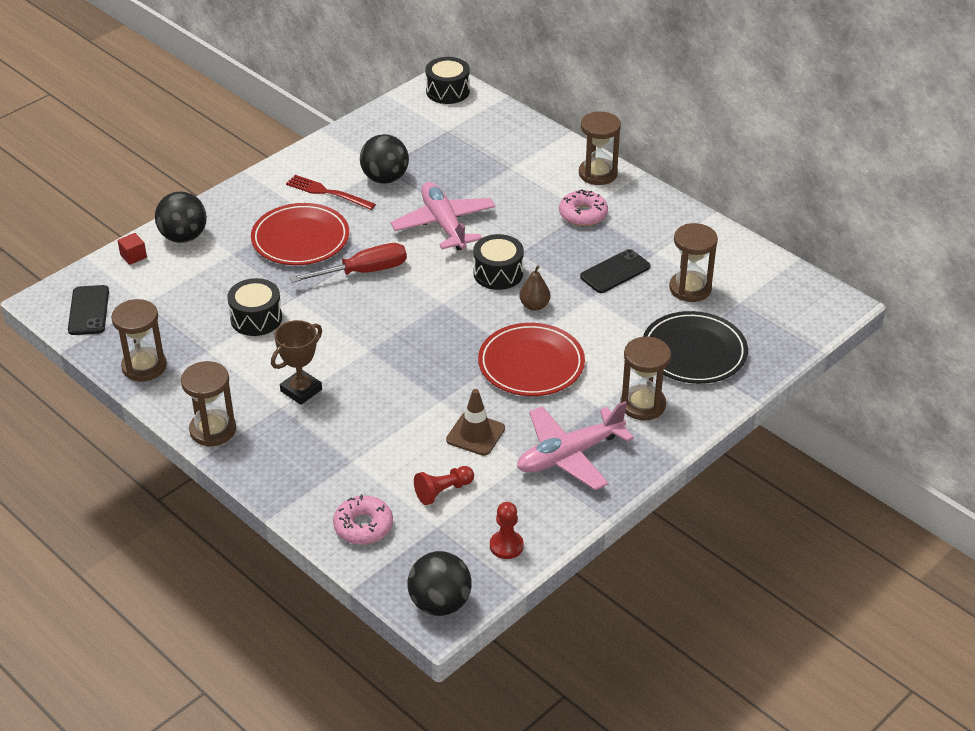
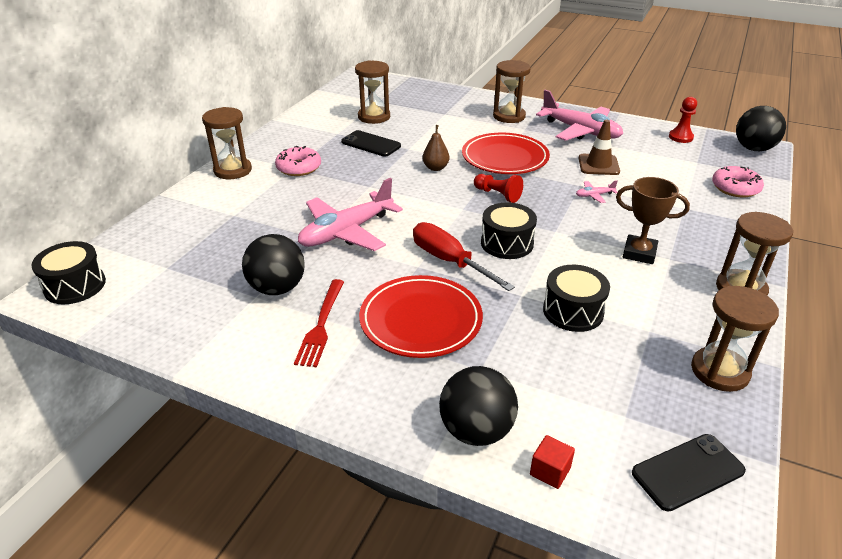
camera: 110 degrees left, 5 degrees down
red pawn [414,466,474,505] -> red pawn moved to [474,174,523,203]
black drum [473,234,524,290] -> black drum moved to [481,203,537,259]
black plate [643,311,748,384] -> none
none -> pink plane [576,180,618,203]

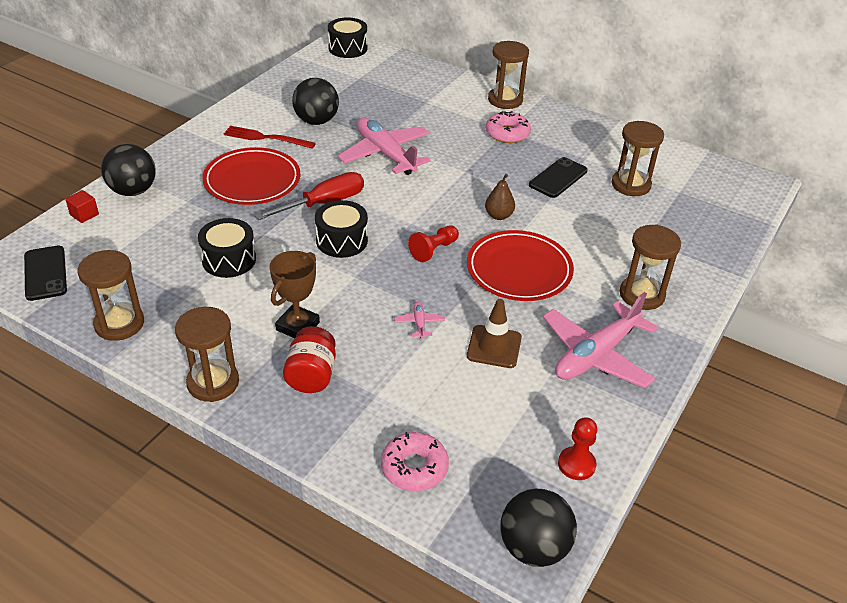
camera: 95 degrees right, 5 degrees up
none -> red jar [283,326,336,393]

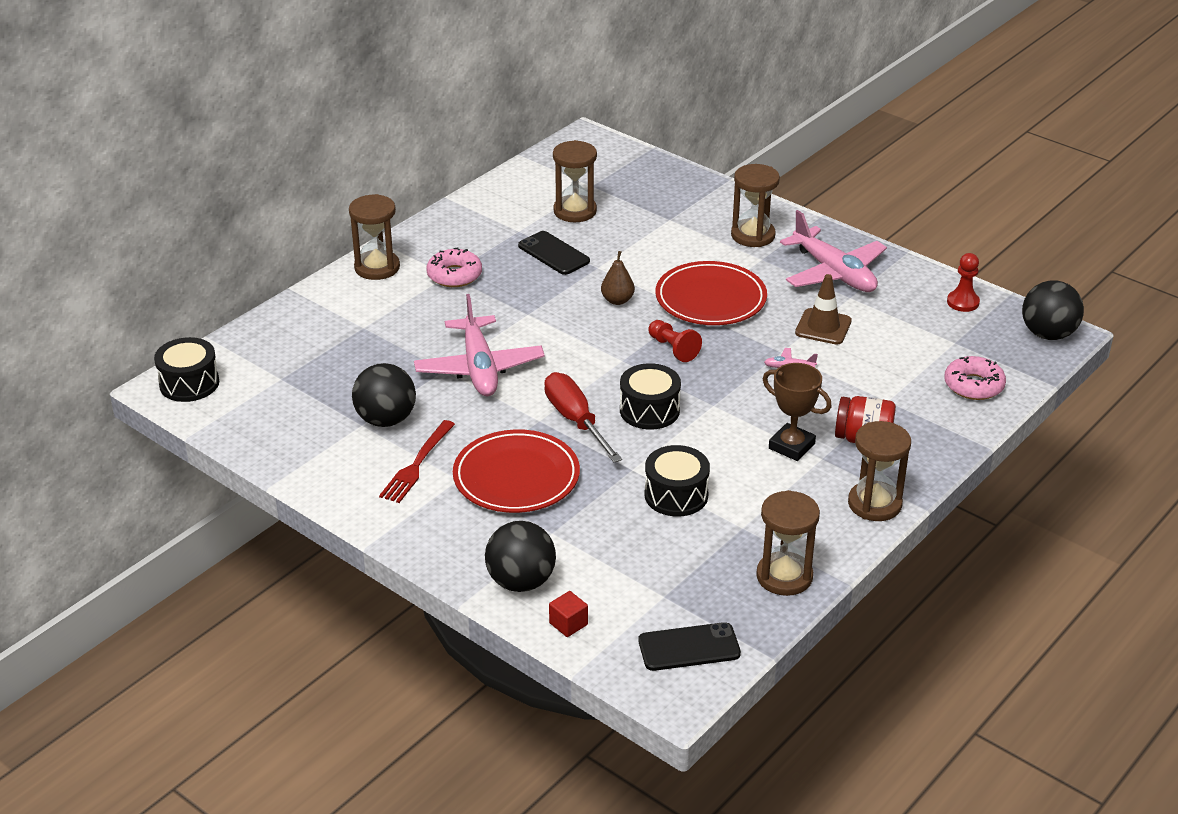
camera: 80 degrees left, 5 degrees down
pink plane [338,117,431,175] -> pink plane turned 75 degrees counterclockwise [414,294,545,396]

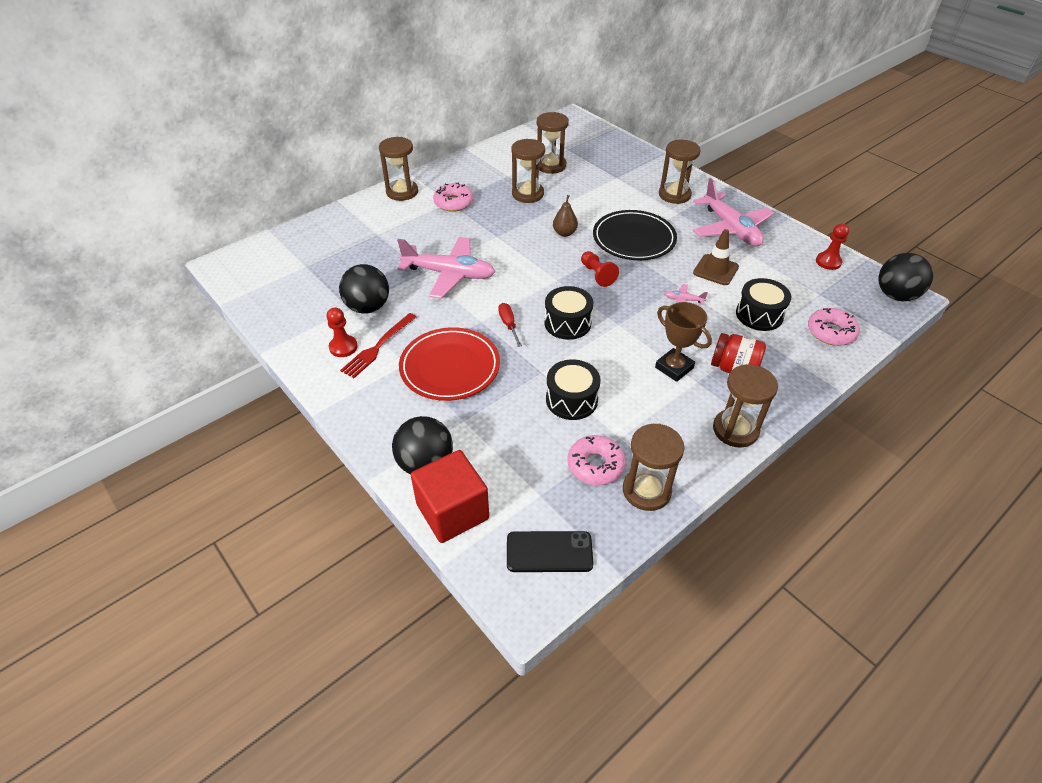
camera: 10 degrees right, 10 degrees up
black drum [154,337,219,402] -> black drum moved to [736,278,791,331]
pink plane [414,294,545,396] -> pink plane turned 75 degrees counterclockwise [397,237,495,299]
black phone [518,231,590,275] -> brown hourglass [512,139,545,203]
red screwdriver [544,372,622,462] -> red screwdriver [498,303,522,347], size x0.55
red cube [549,591,588,637] -> red cube [411,450,489,543], size x2.29
red plate [656,261,767,325] -> black plate [593,210,677,260]
none -> red pawn [326,307,358,357]
none -> pink donut [568,435,626,485]

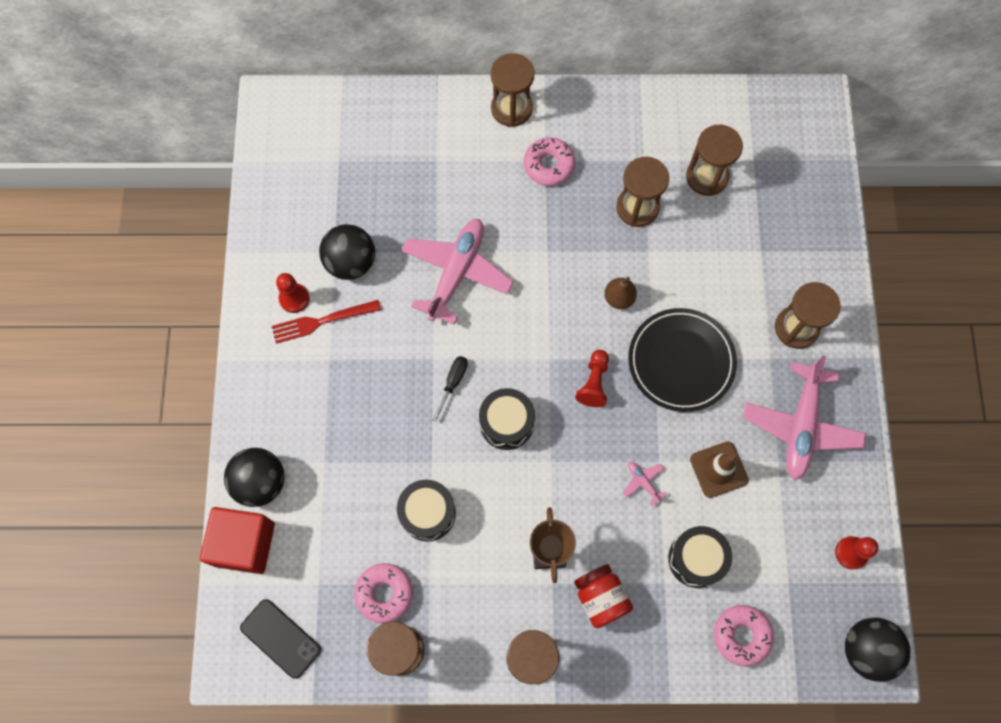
camera: 40 degrees right, 25 degrees up
pink plane [397,237,495,299] -> pink plane turned 120 degrees counterclockwise [401,219,513,325]
red plate [399,327,500,401] -> none
red screwdriver [498,303,522,347] -> black screwdriver [432,356,468,422]

